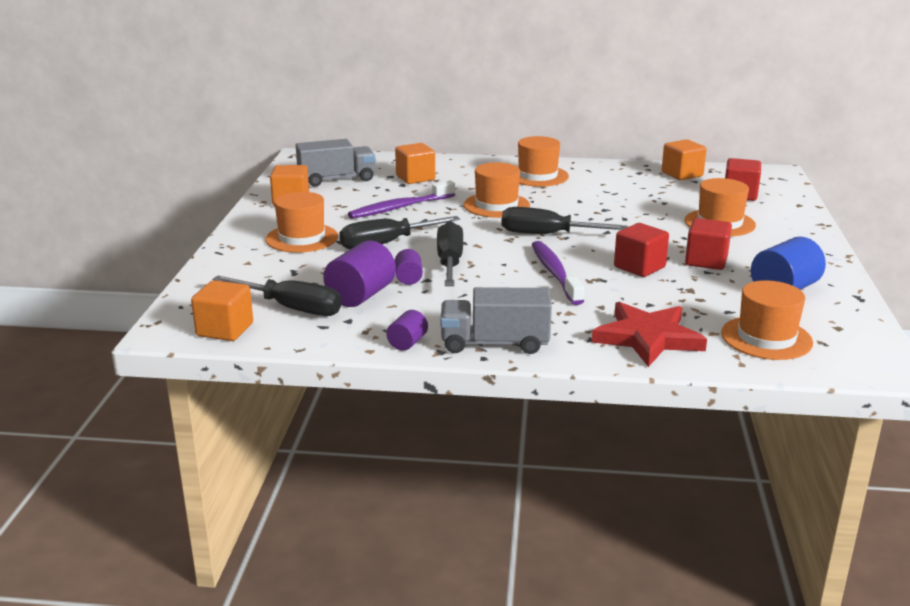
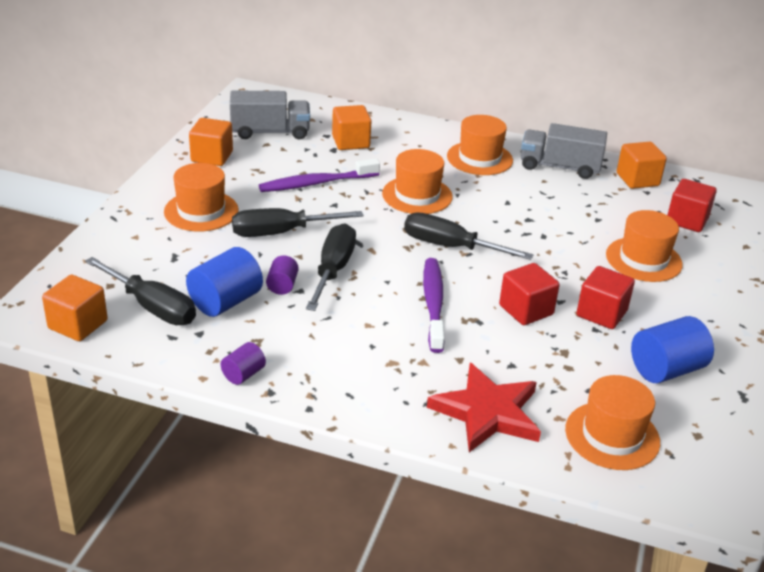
camera: 10 degrees right, 10 degrees up
purple cylinder [323,241,396,307] -> blue cylinder [186,247,263,317]
grey truck [440,287,552,354] -> grey truck moved to [521,123,607,179]

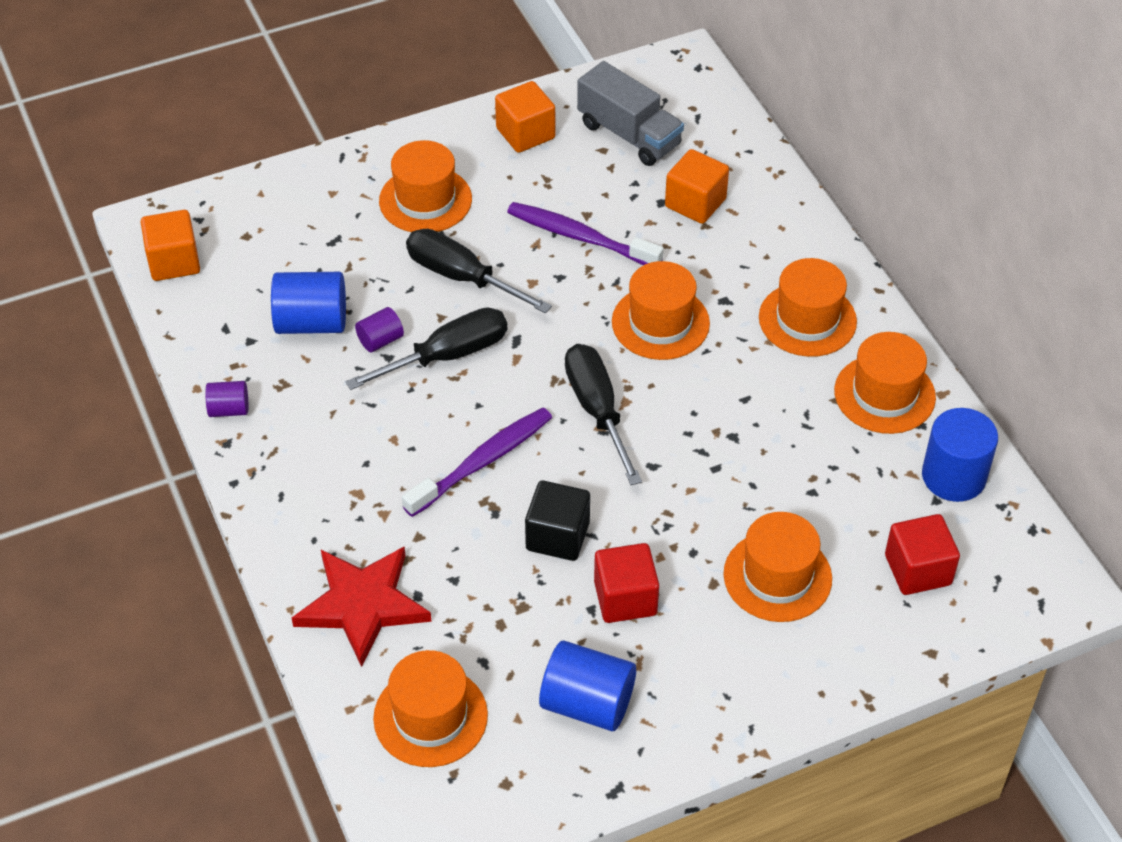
camera: 50 degrees right, 15 degrees up
black screwdriver [85,257,196,325] -> none
red cube [499,263,560,325] -> black cube [525,481,590,561]
grey truck [521,123,607,179] -> orange hat [834,332,936,434]
orange cube [617,142,667,189] -> blue cylinder [922,408,998,502]

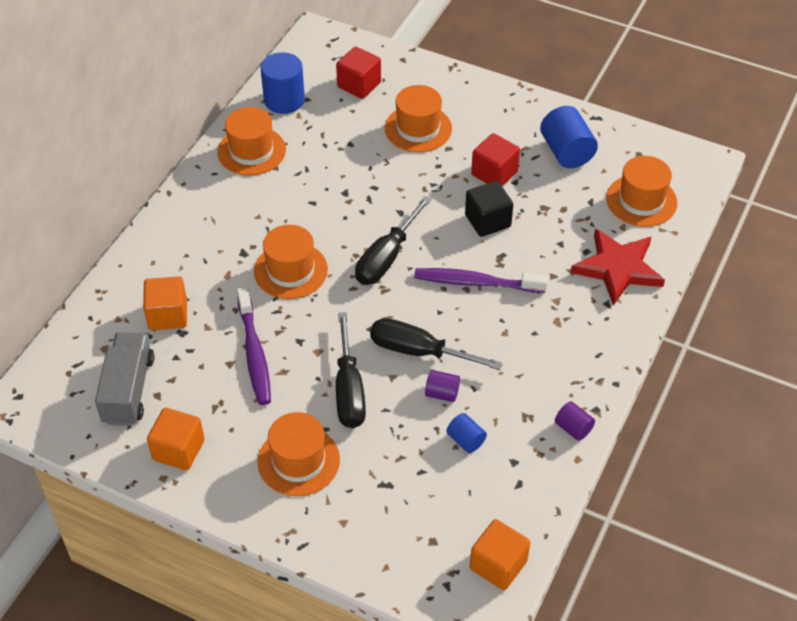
camera: 130 degrees left, 0 degrees up
blue cylinder [271,272,346,334] -> blue cylinder [446,413,487,453], size x0.55
orange hat [759,258,857,357] -> none

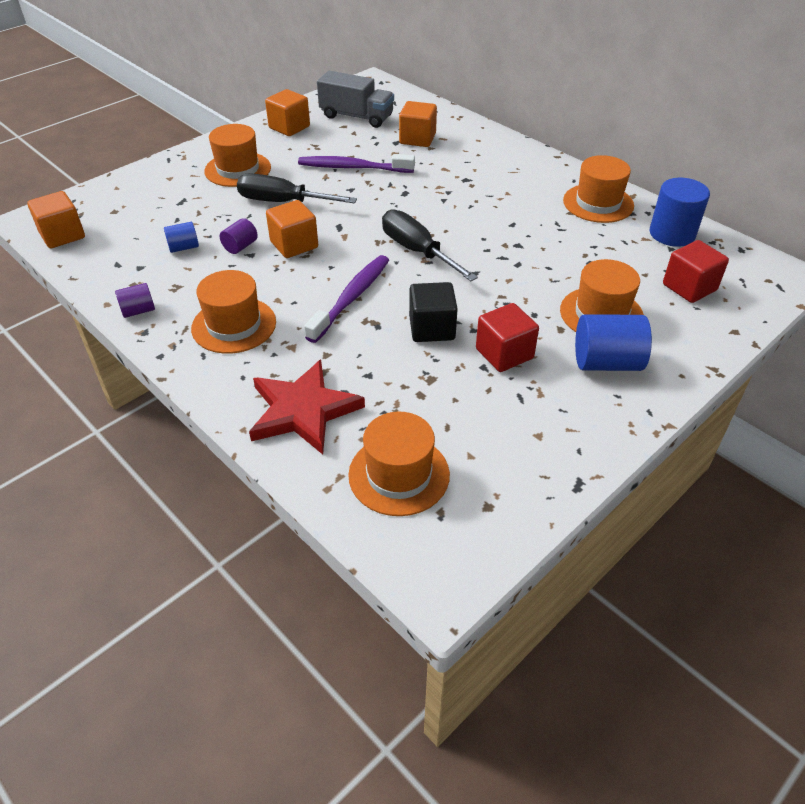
camera: 110 degrees right, 5 degrees down
orange hat [254,225,328,299] -> orange hat moved to [191,270,276,354]
black screwdriver [370,318,503,370] -> orange cube [266,200,318,258]
blue cylinder [540,106,598,168] -> blue cylinder moved to [575,314,652,371]

